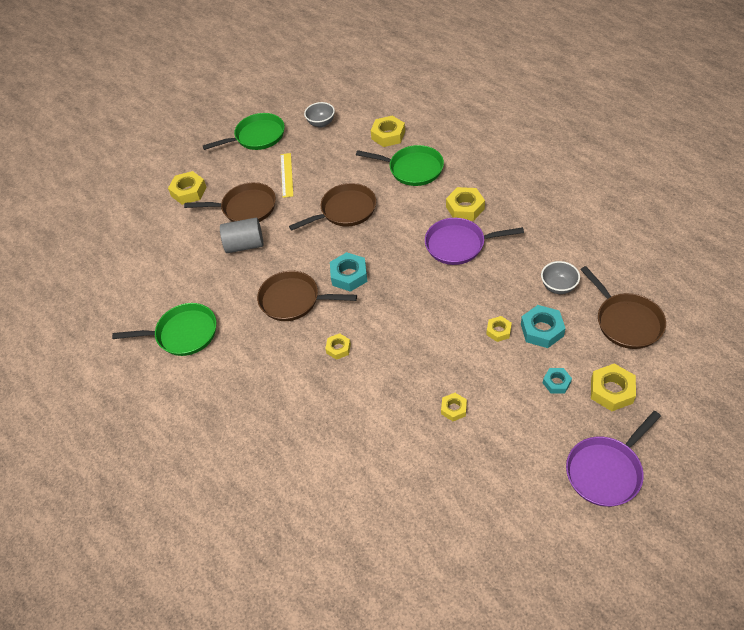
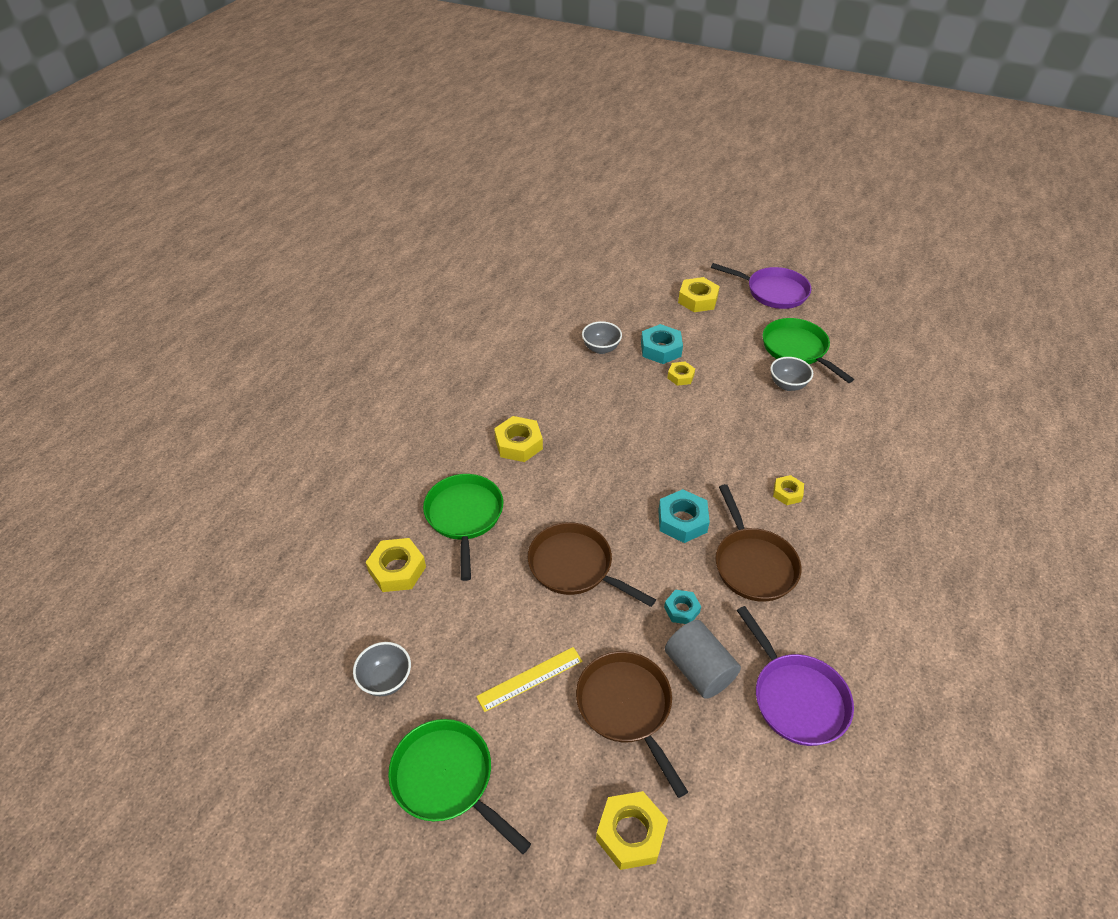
camera: 120 degrees left, 5 degrees down
green pan [112,303,217,356] -> green pan moved to [763,318,854,383]
purple pan [425,218,524,265] -> purple pan moved to [737,606,854,746]
yellow nut [441,393,467,421] -> grey bowl [770,357,813,391]
turquoise nut [543,368,572,393] -> turquoise nut moved to [664,590,701,624]
brown pan [580,266,666,349] -> none

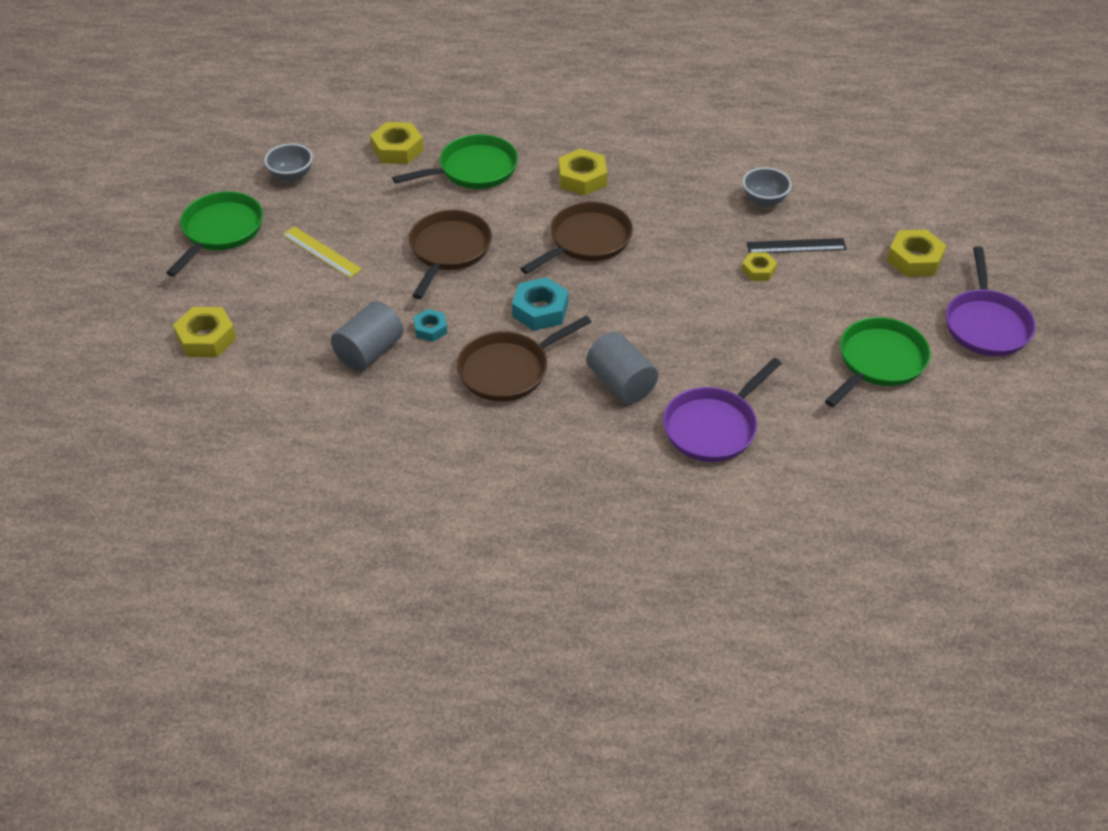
camera: 70 degrees right, 0 degrees up
brown pan [576,651,688,798] -> brown pan moved to [520,201,633,274]
turquoise nut [641,324,683,364] -> black ruler [747,238,847,253]
purple pan [737,606,854,746] -> purple pan moved to [663,358,782,462]
grey bowl [770,357,813,391] -> none
yellow nut [773,475,804,505] -> grey cylinder [587,332,658,404]

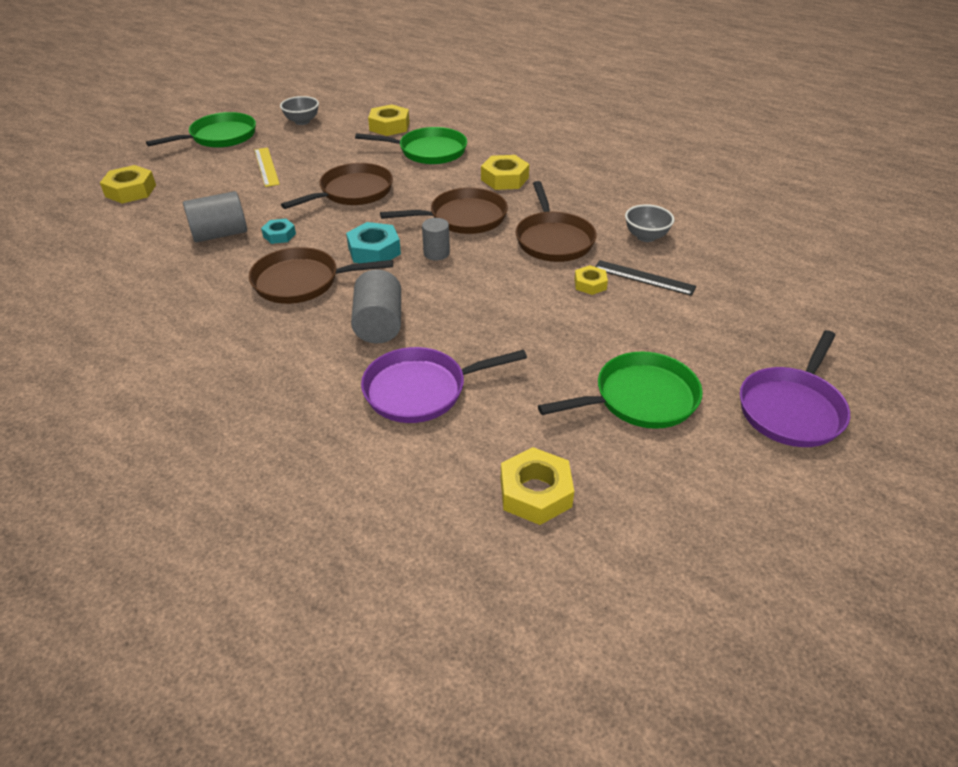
camera: 30 degrees right, 5 degrees down
yellow nut [887,229,946,277] -> yellow nut moved to [501,447,574,525]
none -> grey cylinder [422,218,450,261]
none -> brown pan [516,181,597,262]

